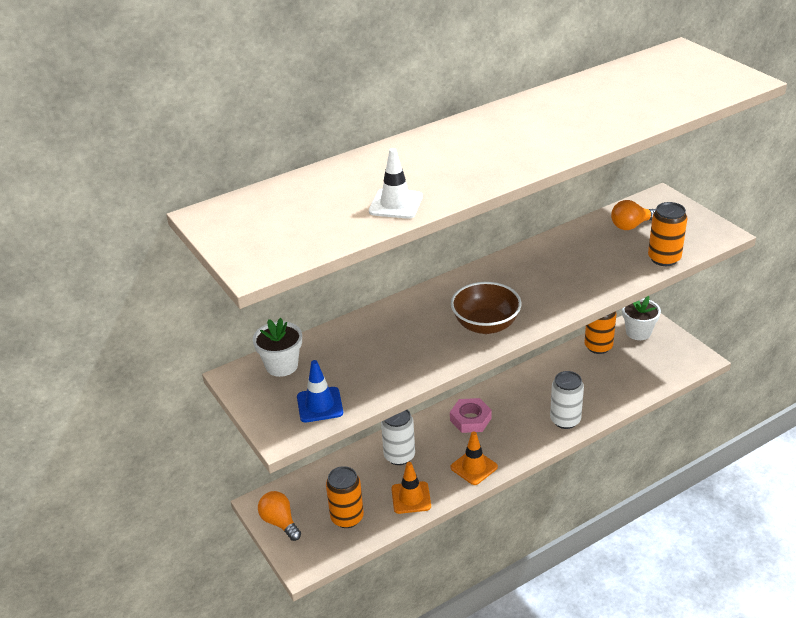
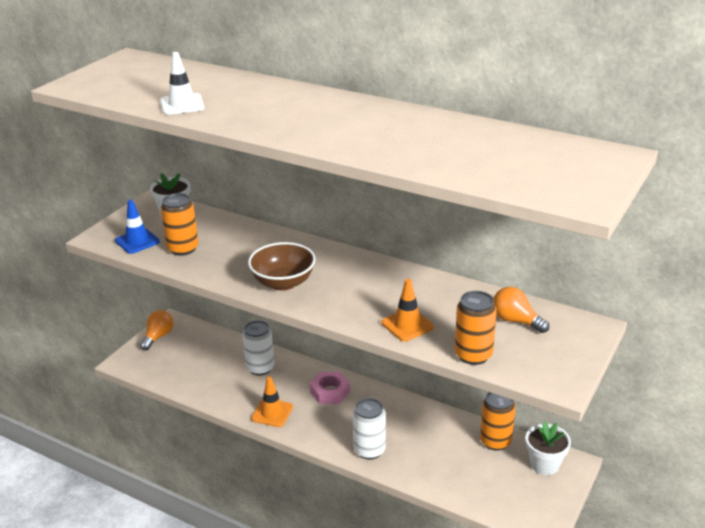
camera: 60 degrees right, 5 degrees down
orange can [326,466,364,528] -> orange can moved to [161,193,199,256]
orange traffic cone [391,462,431,514] -> orange traffic cone moved to [381,279,434,341]

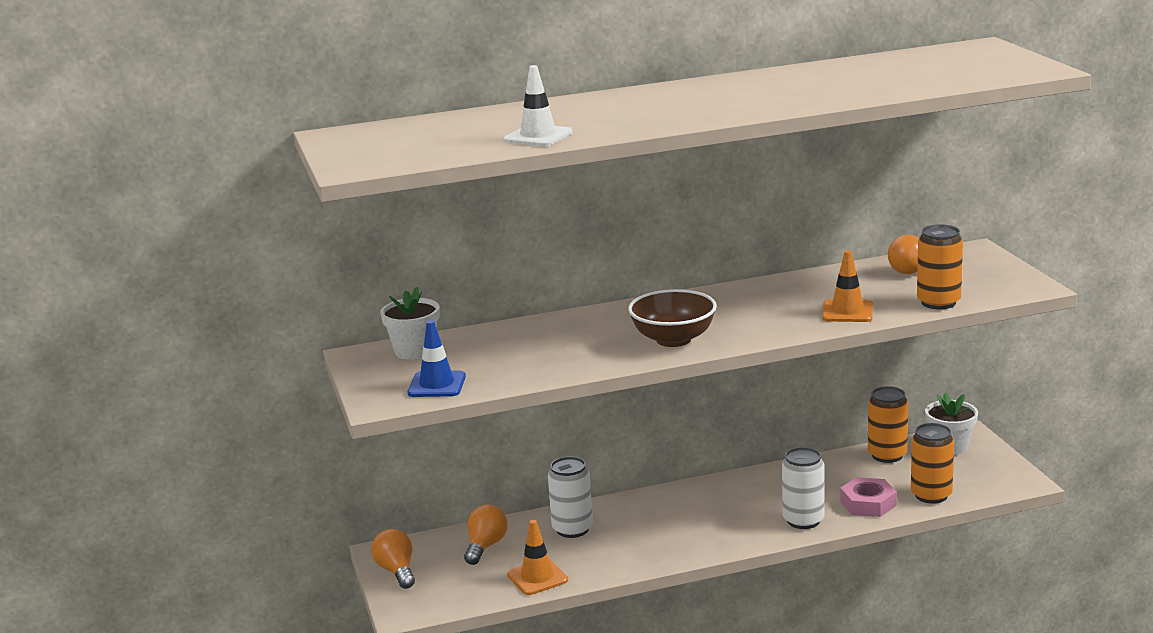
camera: 45 degrees left, 10 degrees down
orange can [161,193,199,256] -> orange can moved to [911,423,954,504]
orange traffic cone [251,377,293,427] -> orange traffic cone moved to [507,520,568,595]
pink nut [310,372,350,404] -> pink nut moved to [840,477,897,517]
none -> orange light bulb [464,504,508,565]

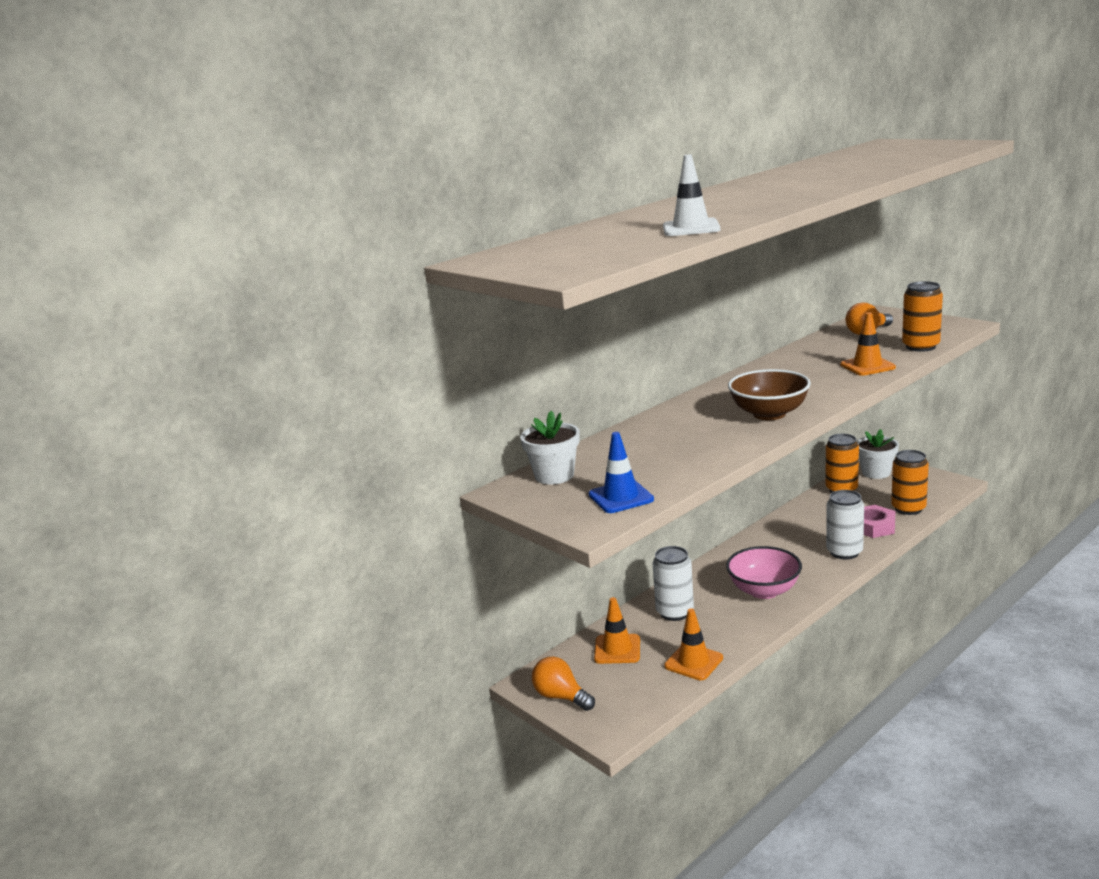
camera: 25 degrees left, 0 degrees up
orange light bulb [464,504,508,565] -> orange traffic cone [594,597,640,664]
none -> pink bowl [726,546,802,599]

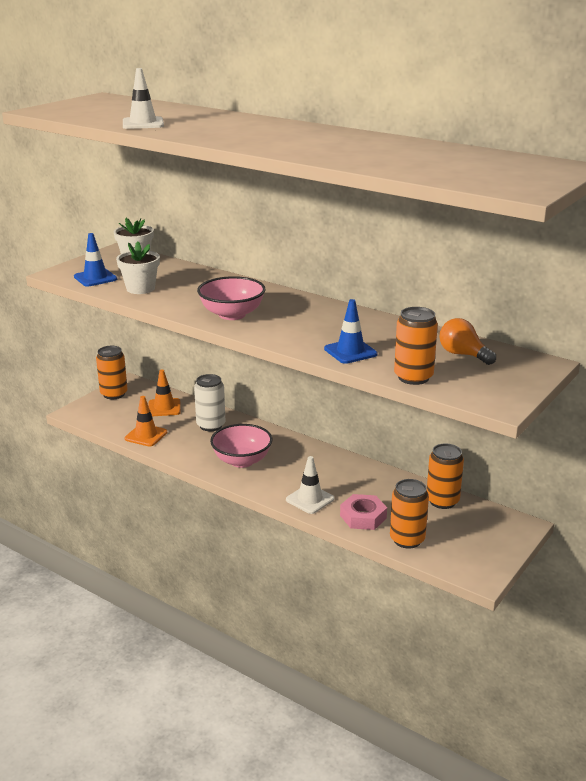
camera: 75 degrees right, 5 degrees up
orange light bulb [532,656,595,711] -> orange can [96,346,128,399]
brown bowl [728,369,811,420] -> pink bowl [197,276,266,320]
white can [826,490,864,559] -> white traffic cone [286,456,334,514]
orange traffic cone [840,312,896,376] -> blue traffic cone [324,299,377,364]
white flower pot [857,429,899,479] -> white flower pot moved to [116,241,160,294]

